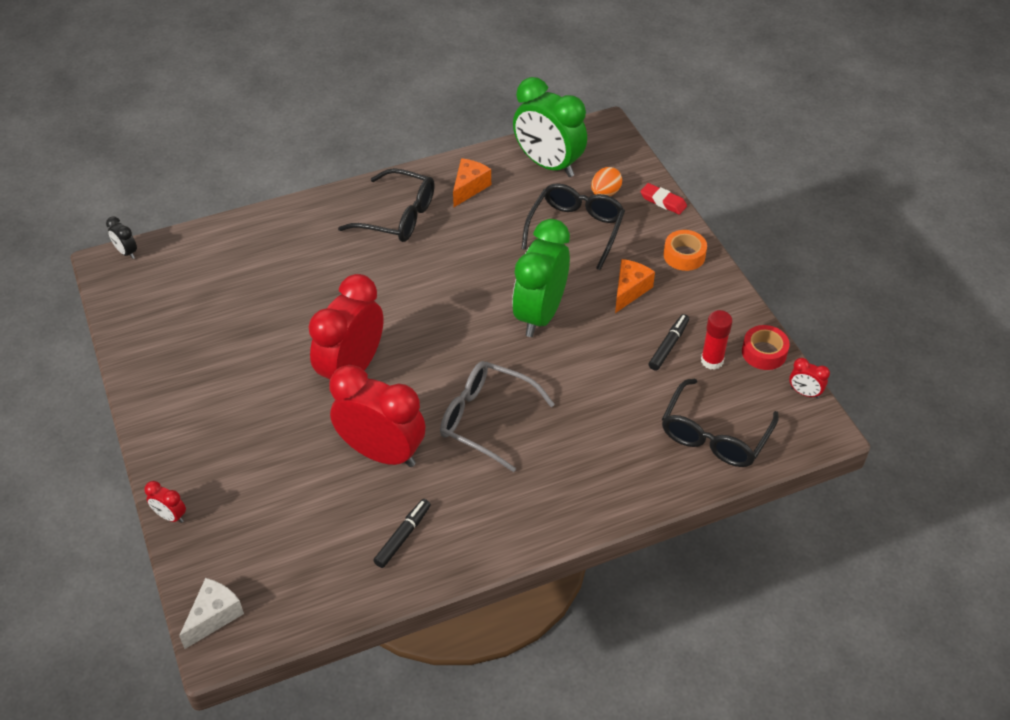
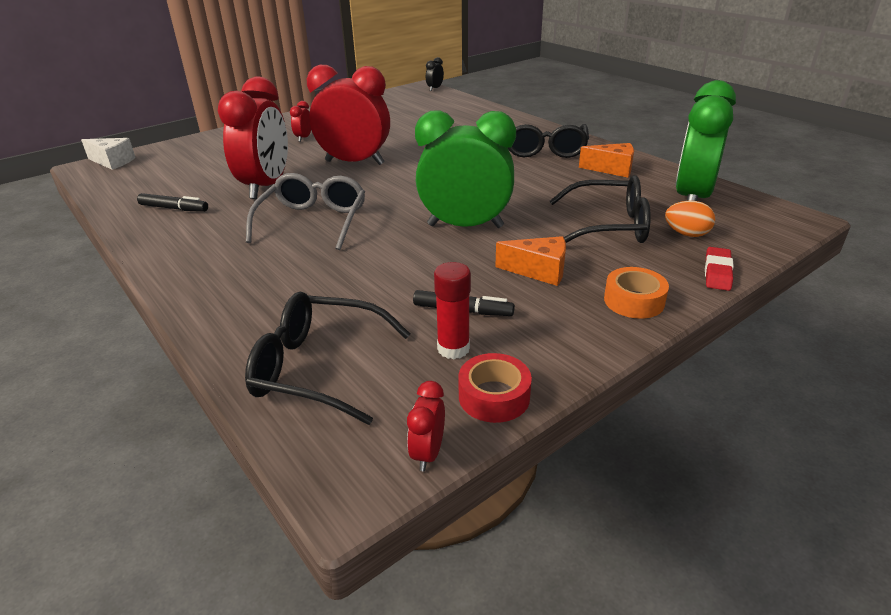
camera: 75 degrees right, 15 degrees down
red clock [145,481,186,523] -> red clock moved to [290,101,311,142]

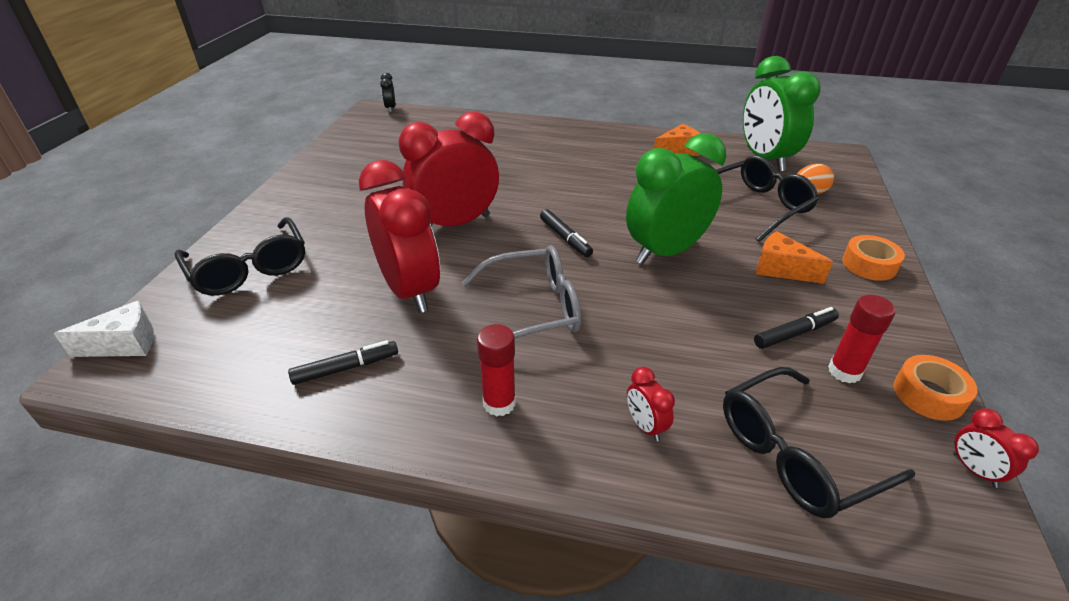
camera: 40 degrees left, 5 degrees up
grey glasses [246,173,365,250] -> grey glasses turned 105 degrees clockwise [462,245,581,338]
red clock [290,101,311,142] -> red clock moved to [627,367,675,441]
red tape [458,353,532,423] -> orange tape [894,355,977,421]
orange cheese [495,236,566,286] -> orange cheese turned 120 degrees counterclockwise [756,231,833,284]
black glasses [508,124,589,158] -> black glasses moved to [175,217,305,296]
red eraser [705,247,734,291] -> none
none -> red glue stick [477,324,516,417]
none -> black marker [540,209,593,257]

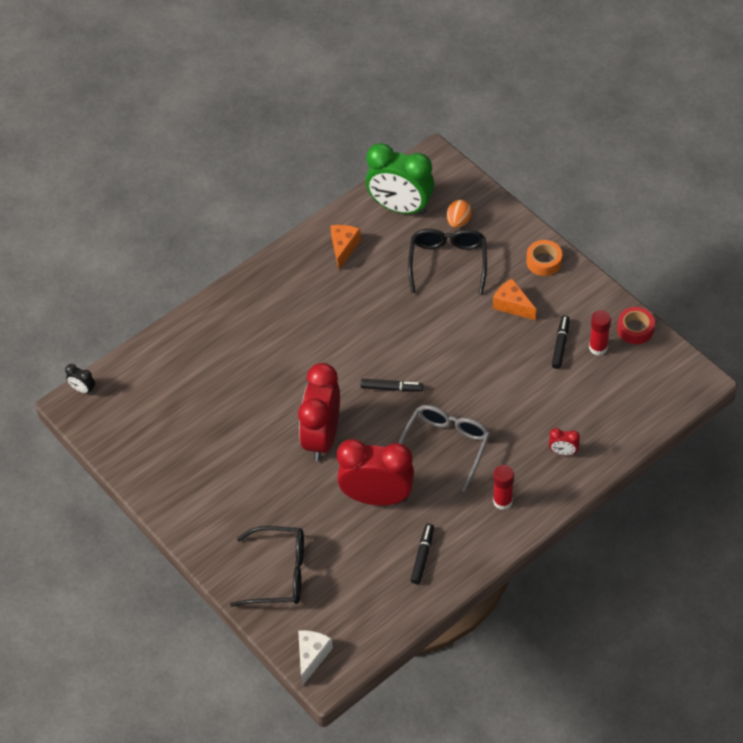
camera: 50 degrees left, 15 degrees up
green clock [626,133,726,264] -> none
black glasses [723,367,915,518] -> none
orange cheese [756,231,833,284] -> orange cheese turned 60 degrees clockwise [493,279,536,320]
orange tape [894,355,977,421] -> red tape [617,307,655,344]
red clock [953,408,1039,488] -> none

